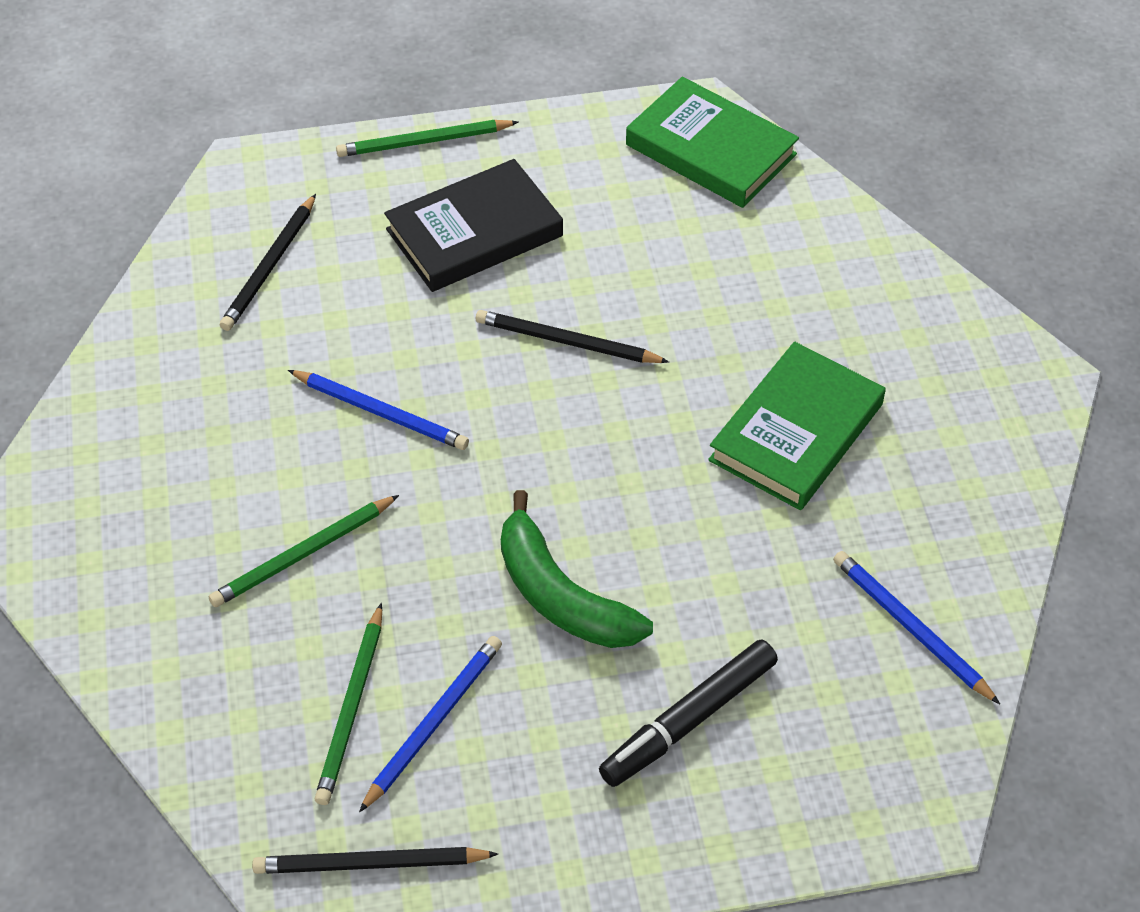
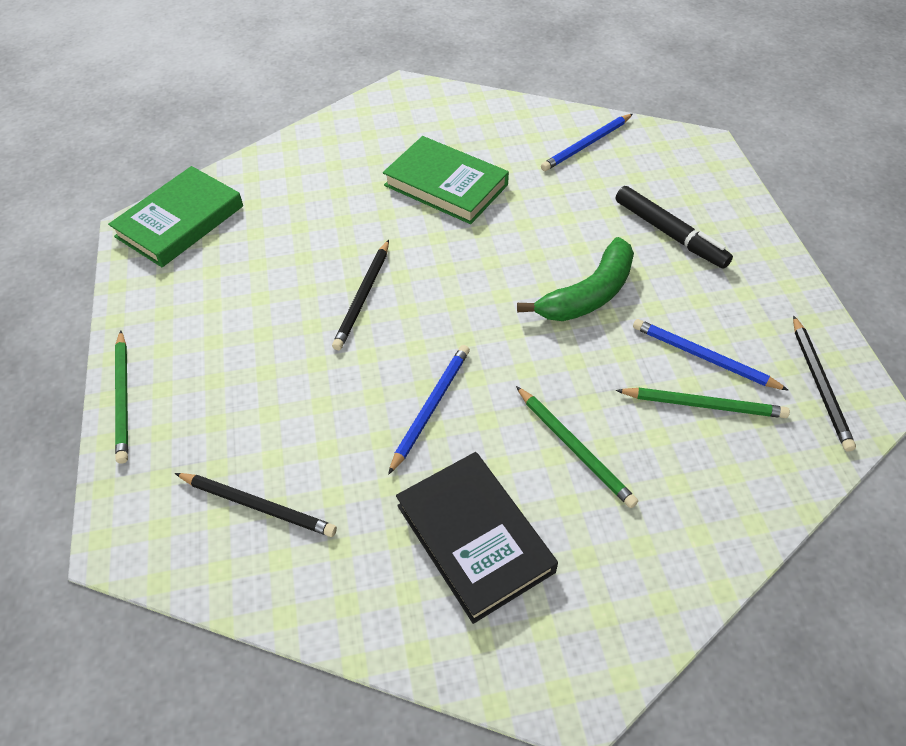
camera: 90 degrees left, 0 degrees up
black book [384,159,563,292] -> black book moved to [396,452,558,624]

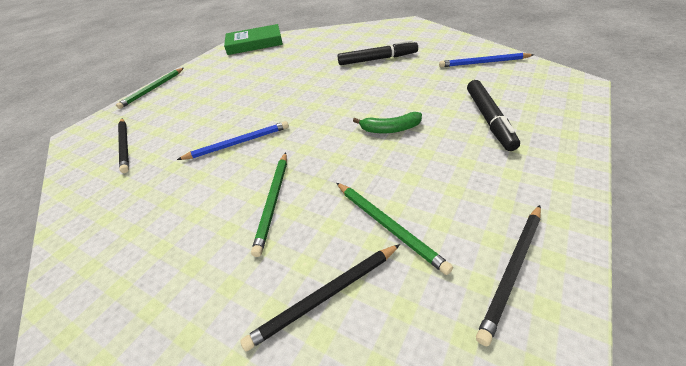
camera: 45 degrees right, 10 degrees down
black pencil [332,240,389,350] -> black pencil moved to [240,244,400,351]
green book [383,136,509,224] -> black marker [338,40,418,65]
black book [396,452,558,624] -> none
green banana [517,237,634,321] -> green banana [353,112,422,133], size x0.62
blue pencil [633,319,789,391] -> none

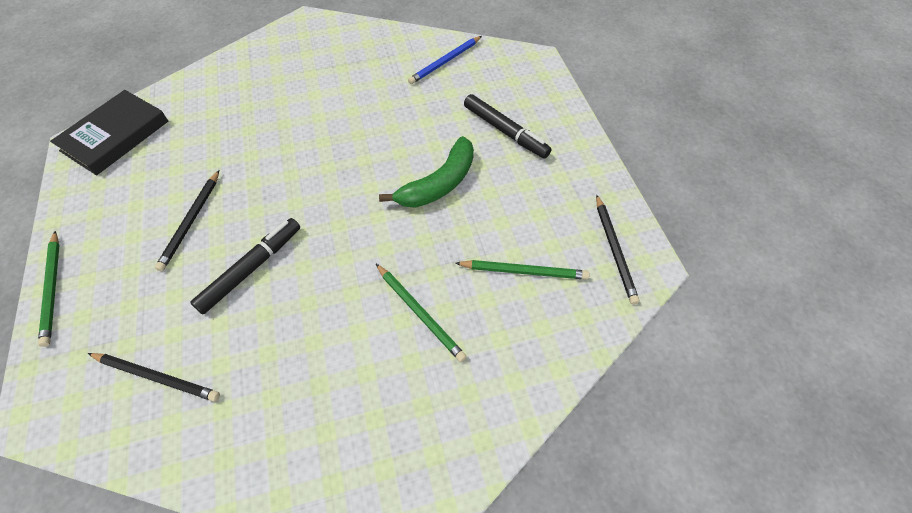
camera: 50 degrees left, 15 degrees up
blue pencil [177,121,289,160] -> none
green book [224,24,283,55] -> black book [50,90,168,176]
black pencil [240,244,400,351] -> black pencil moved to [155,170,219,271]
black marker [338,40,418,65] -> black marker moved to [190,218,300,314]
green banana [353,112,422,133] -> green banana [379,136,474,208], size x1.61

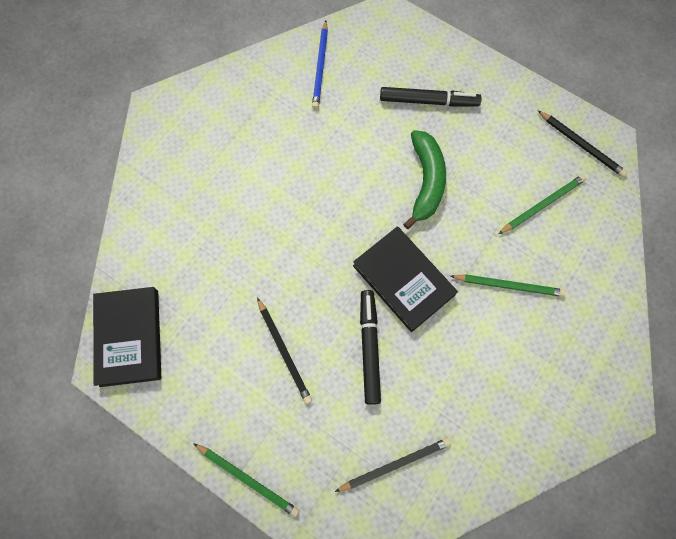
camera: 40 degrees left, 15 degrees up
none -> black book [353,226,458,332]

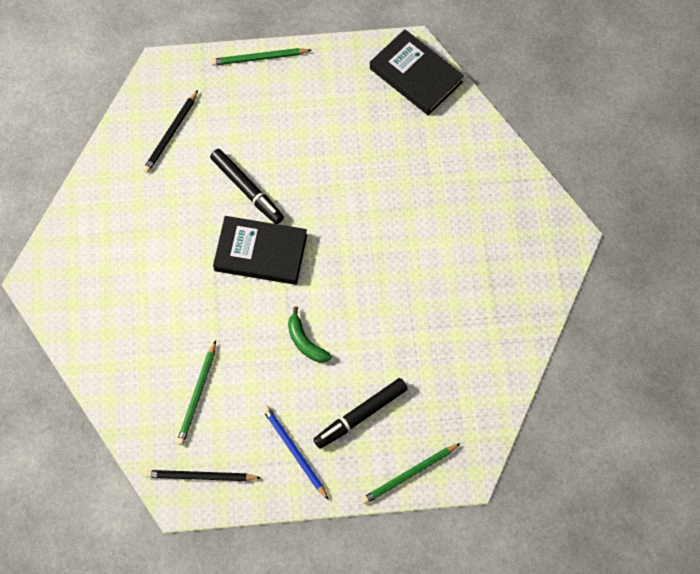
camera: 140 degrees right, 5 degrees down
black pencil [257,297,312,404] -> none
blue pencil [312,20,328,109] -> blue pencil moved to [262,406,329,500]
green banana [403,130,446,229] -> green banana [288,306,332,363], size x0.62
green pencil [450,274,566,297] -> green pencil moved to [361,443,461,505]

